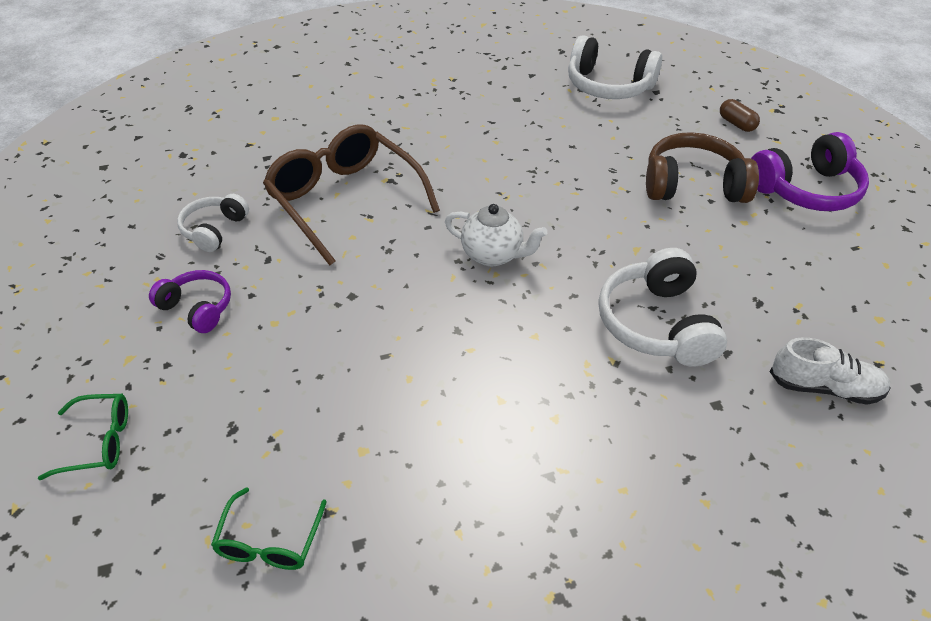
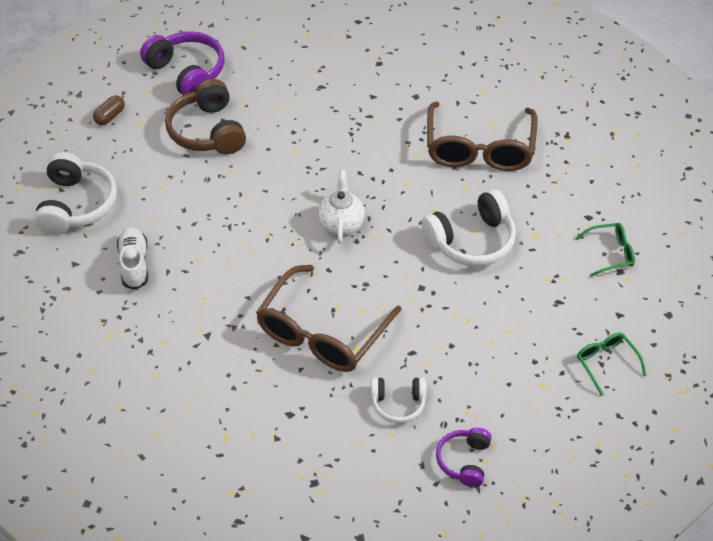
camera: 110 degrees left, 5 degrees up
purple headphones [149,270,231,333] -> purple headphones moved to [436,428,492,487]
white headphones [598,248,727,366] -> white headphones moved to [422,189,516,266]
white shoe [770,337,891,405] -> white shoe moved to [117,227,148,290]
none -> brown glasses [427,102,537,171]

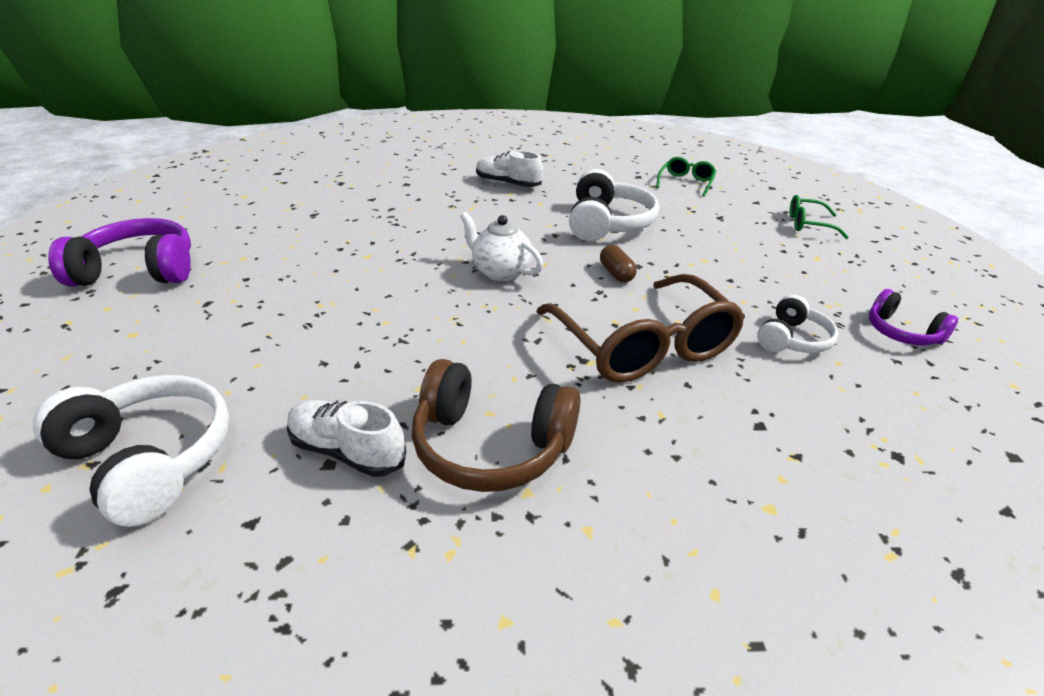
camera: 55 degrees left, 15 degrees down
brown capsule [93,95,125,125] -> brown capsule moved to [600,245,637,282]
brown headphones [165,79,246,155] -> brown headphones moved to [412,359,581,492]
brown glasses [427,102,537,171] -> white shoe [476,151,543,187]

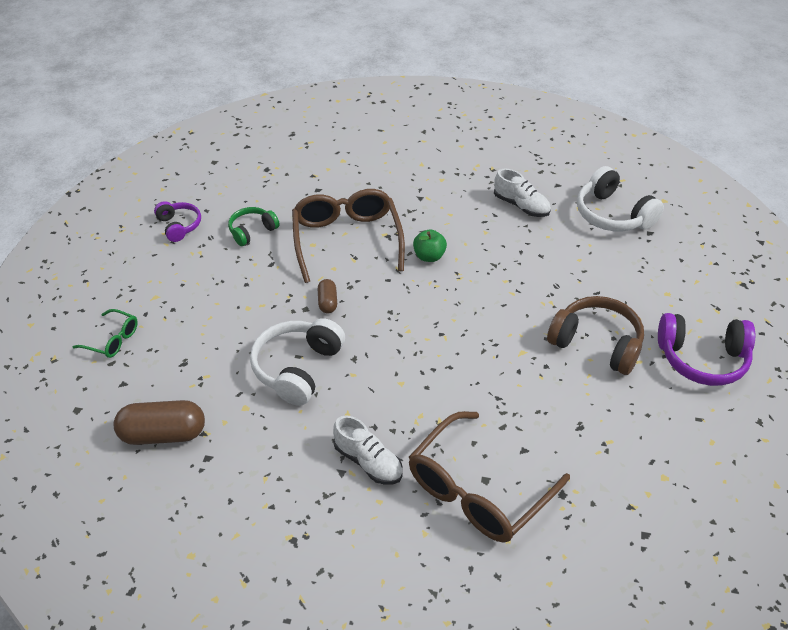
camera: 165 degrees left, 10 degrees up
brown headphones [412,359,581,492] -> brown headphones moved to [547,296,644,375]
white teapot [460,212,543,281] -> none
green glasses [656,157,716,197] -> brown capsule [114,400,205,445]
white headphones [757,295,838,353] -> green headphones [228,207,280,246]
none -> brown glasses [409,411,570,543]
none -> green apple [413,229,447,262]

